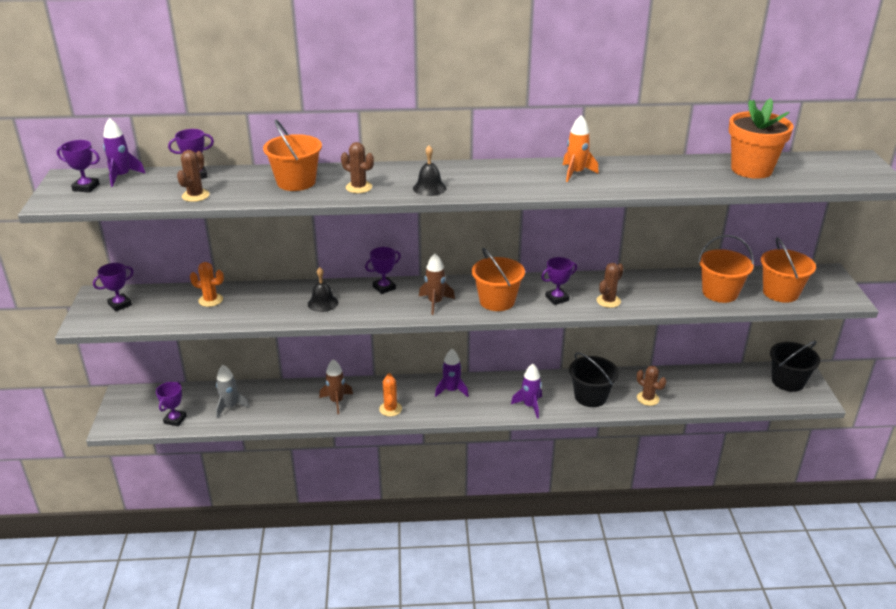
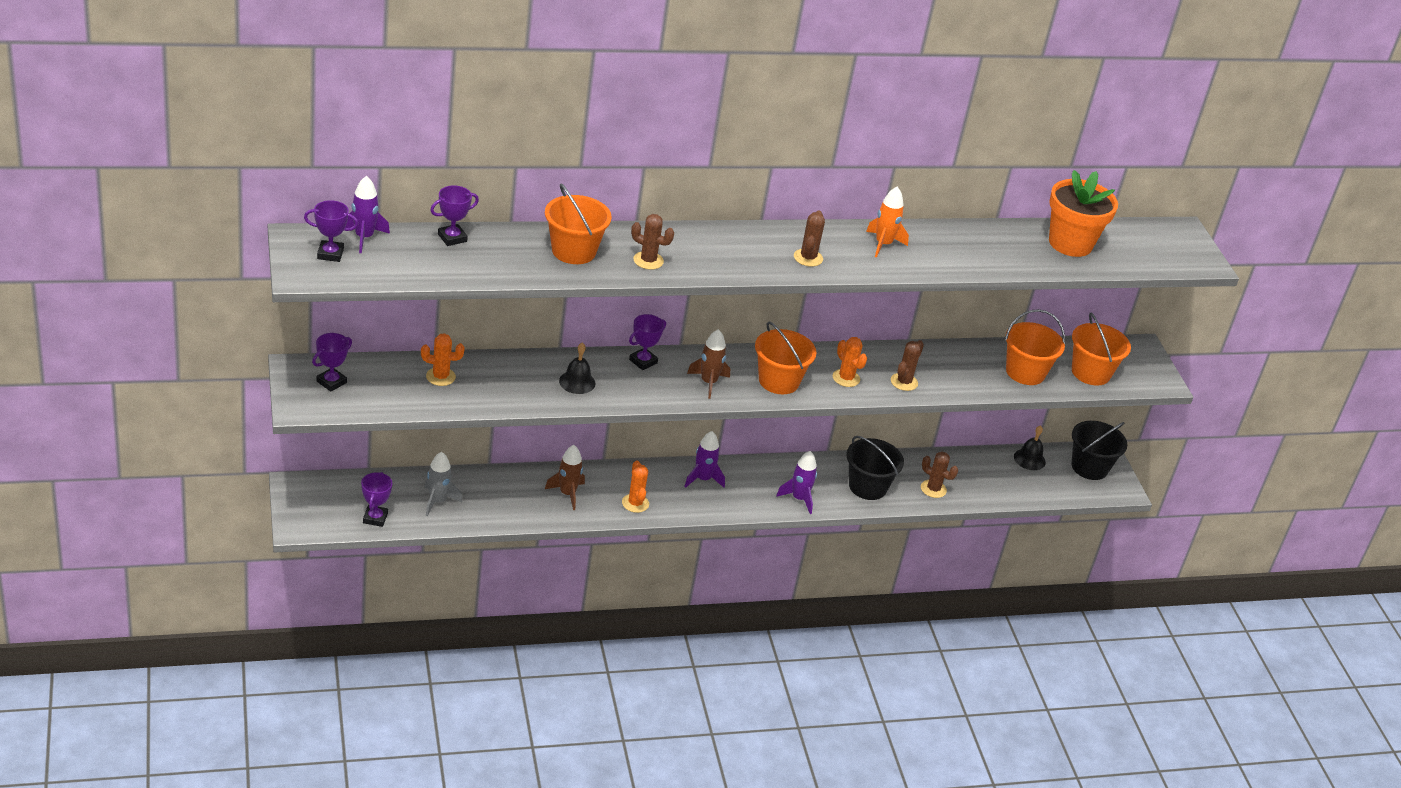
camera: 15 degrees left, 5 degrees up
brown cactus [177,150,209,202] -> brown cactus moved to [794,210,825,267]
black bell [413,145,446,196] -> black bell moved to [1014,425,1046,470]
purple trophy [541,257,577,305] -> orange cactus [833,337,867,387]

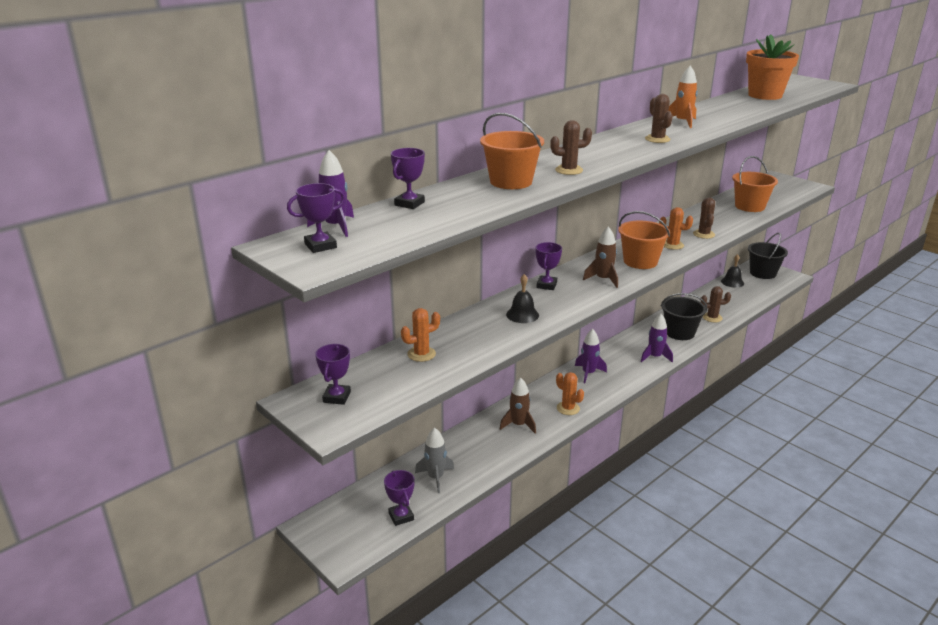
camera: 25 degrees left, 10 degrees down
orange bucket [1072,313,1131,386] -> none

